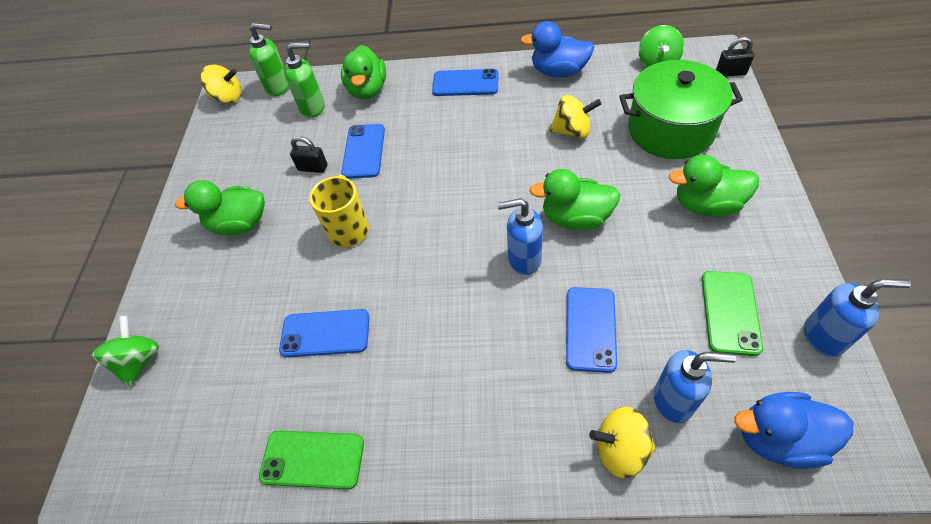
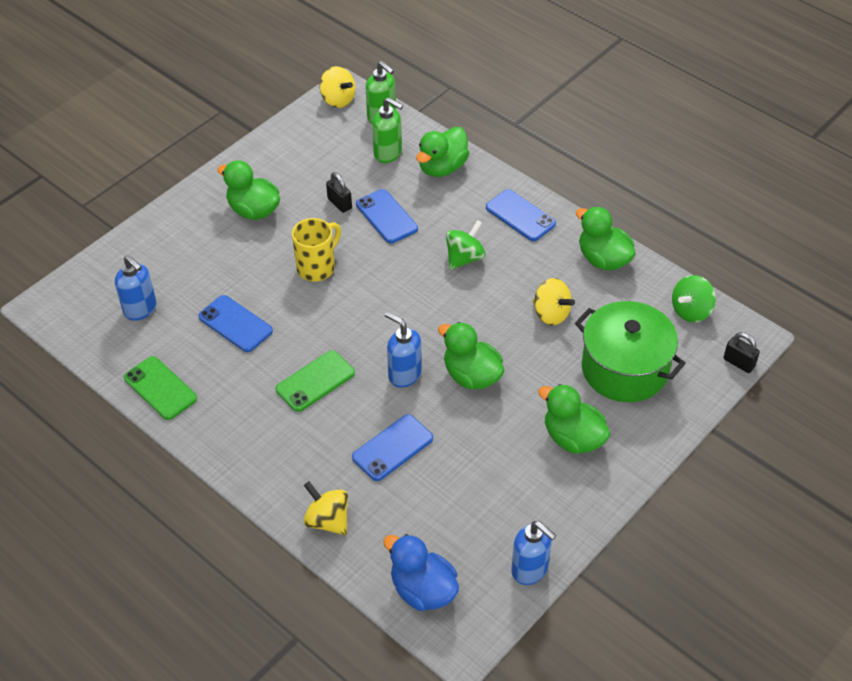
camera: 35 degrees right, 5 degrees down
green spinning top [92,316,159,387] -> green spinning top moved to [446,220,486,270]
blue phone [341,124,385,179] -> blue phone turned 75 degrees counterclockwise [356,189,418,243]
blue duck [520,21,594,77] -> green duck [576,207,636,270]
blue soap dispenser [654,350,736,423] -> blue soap dispenser moved to [115,255,157,321]
green phone [702,271,763,356] -> green phone moved to [275,350,355,412]

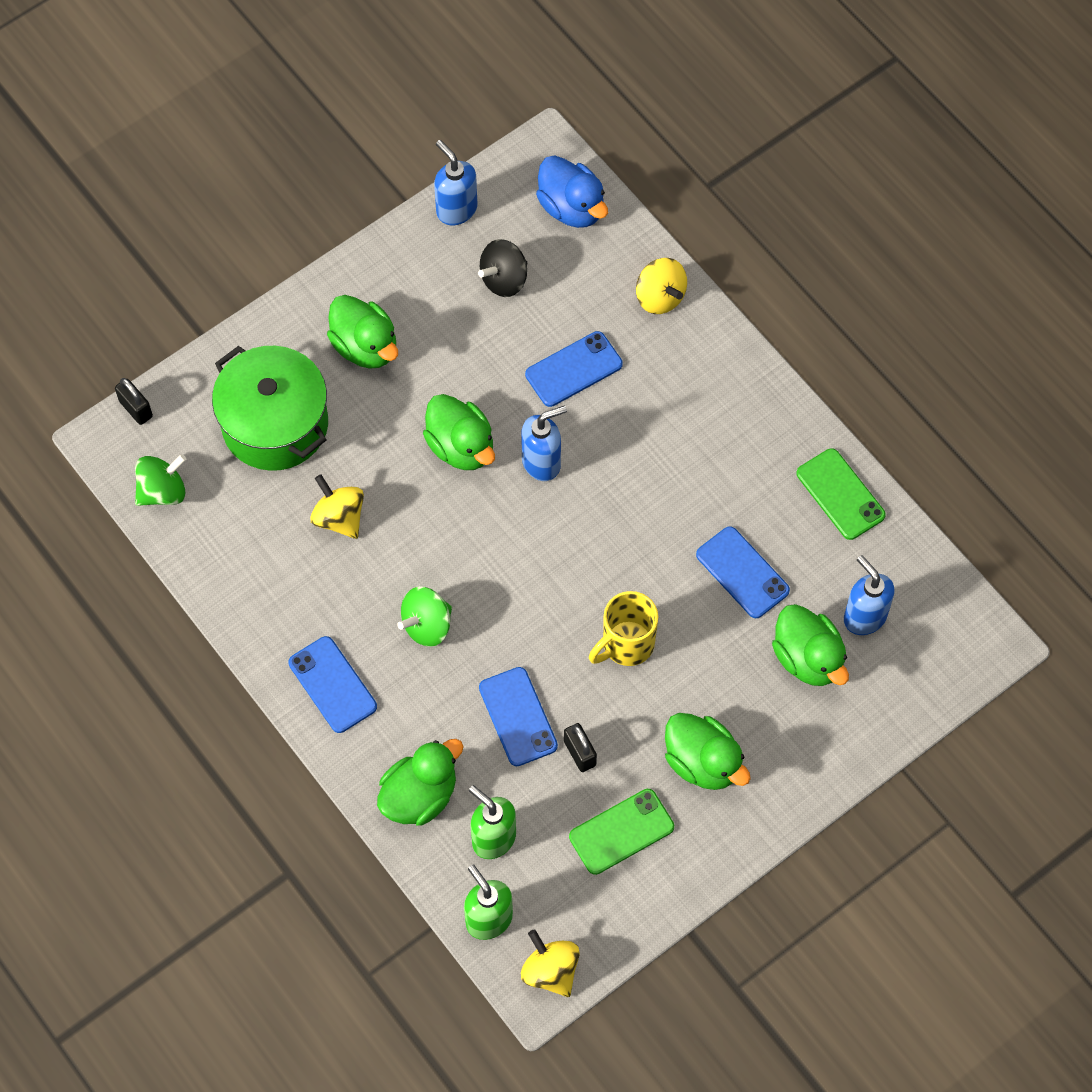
camera: 170 degrees left, 15 degrees up
green phone [275,350,355,412] -> green phone moved to [569,789,674,875]
blue soap dispenser [385,311,422,388] -> blue soap dispenser turned 75 degrees counterclockwise [521,406,567,481]
green duck [576,207,636,270] -> green duck moved to [772,604,849,686]
none -> black spinning top [478,239,527,297]

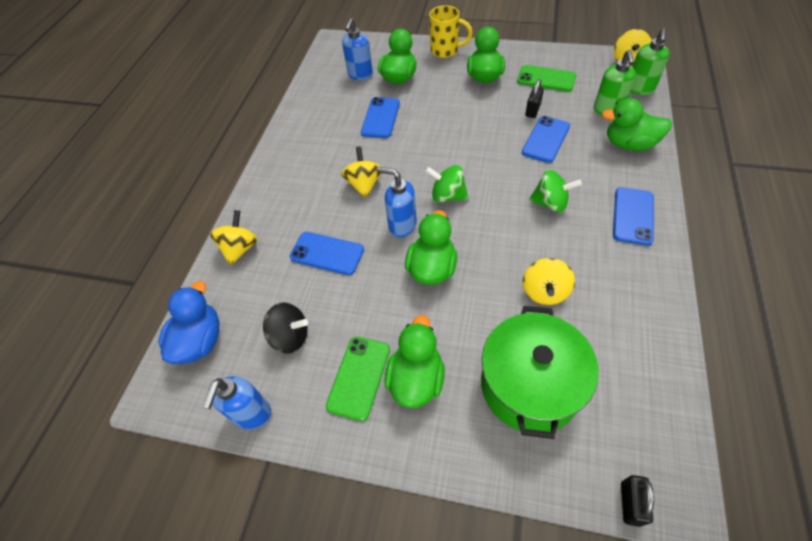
camera: 125 degrees left, 10 degrees down
green spinning top [135,454,187,506] -> green spinning top moved to [425,165,469,202]
yellow mug [589,591,658,666] -> yellow mug moved to [429,5,473,58]
green phone [796,448,886,540] -> green phone moved to [326,336,390,421]
none -> yellow spinning top [341,146,381,199]

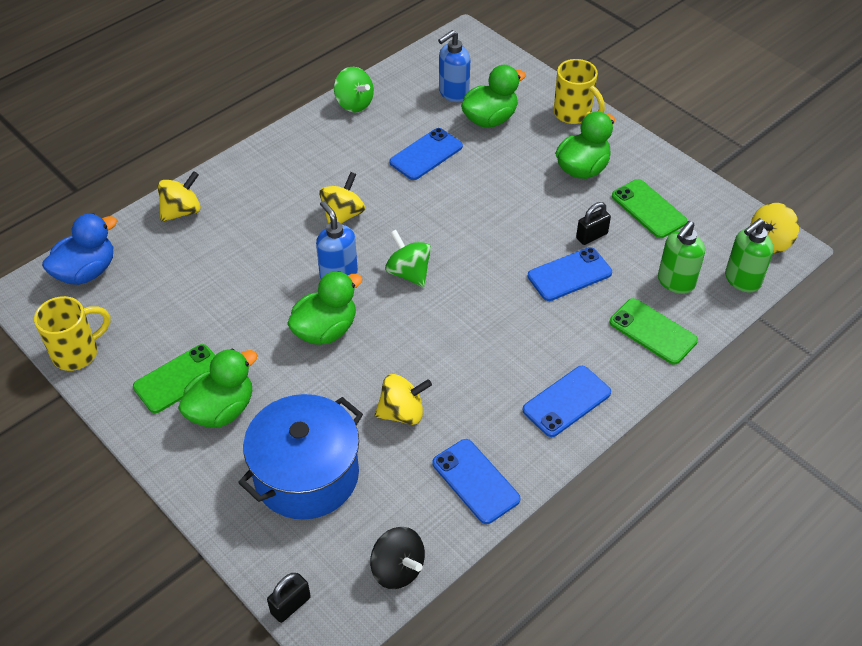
camera: 30 degrees right, 5 degrees down
blue soap dispenser [203,376,271,429] -> yellow mug [34,296,111,371]
black spinning top [263,302,308,354] -> black spinning top moved to [370,527,425,589]
blue phone [290,232,364,275] -> blue phone moved to [432,439,521,524]
green pot [481,306,599,439] -> blue pot [238,394,363,520]
yellow spinning top [523,258,575,305] -> yellow spinning top turned 150 degrees counterclockwise [375,374,432,425]
green spinning top [529,170,582,212] -> green spinning top moved to [334,67,374,112]
green duck [602,98,672,151] -> green phone [610,298,698,365]

